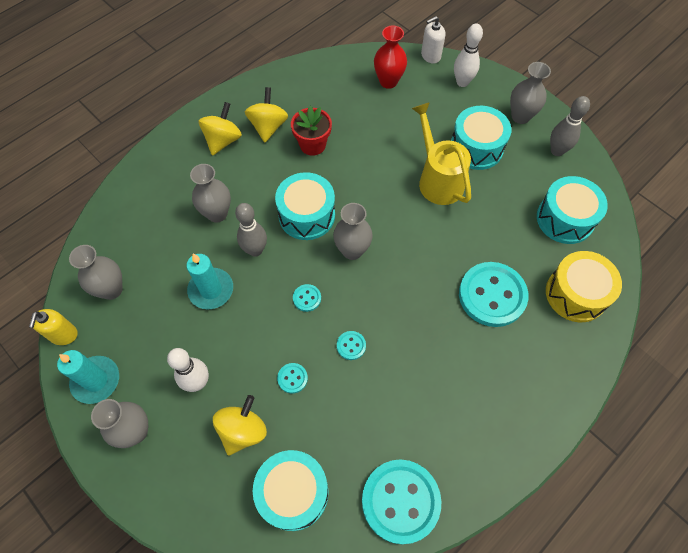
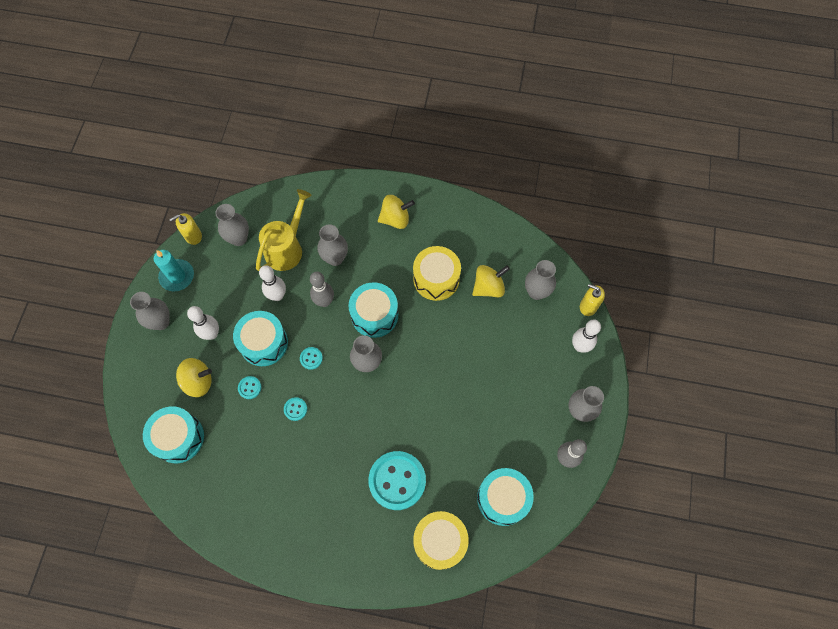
camera: 55 degrees right, 5 degrees up
turquoise candle [186,253,233,309] -> white bowling pin [259,265,286,301]
yellow spinning top [245,87,288,142] -> yellow spinning top moved to [472,265,510,297]
red flower pot [291,106,332,156] -> yellow drum [413,246,461,301]
turquoise button [362,459,442,544] -> none
red vase [374,26,407,89] -> grey vase [525,260,556,300]
yellow watering can [412,102,471,205] -> yellow watering can moved to [256,189,312,271]
white soap dispenser [421,16,446,64] -> yellow soap dispenser [580,284,605,316]
turquoise drum [451,106,511,170] -> turquoise drum moved to [233,311,288,366]

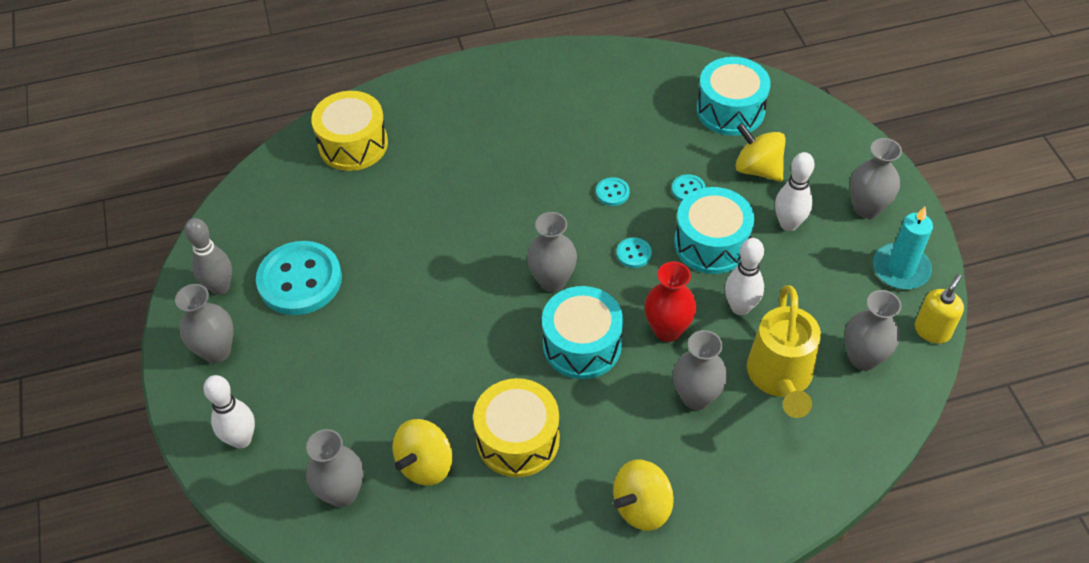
camera: 155 degrees right, 15 degrees down
yellow spinning top [176,358,212,397] -> yellow spinning top turned 75 degrees clockwise [736,123,786,182]
grey bowling pin [310,272,334,307] -> red vase [645,262,697,342]
turquoise button [368,451,426,510] -> turquoise button moved to [256,241,342,315]
turquoise drum [477,468,534,526] -> none
yellow soap dispenser [580,284,605,316] -> none

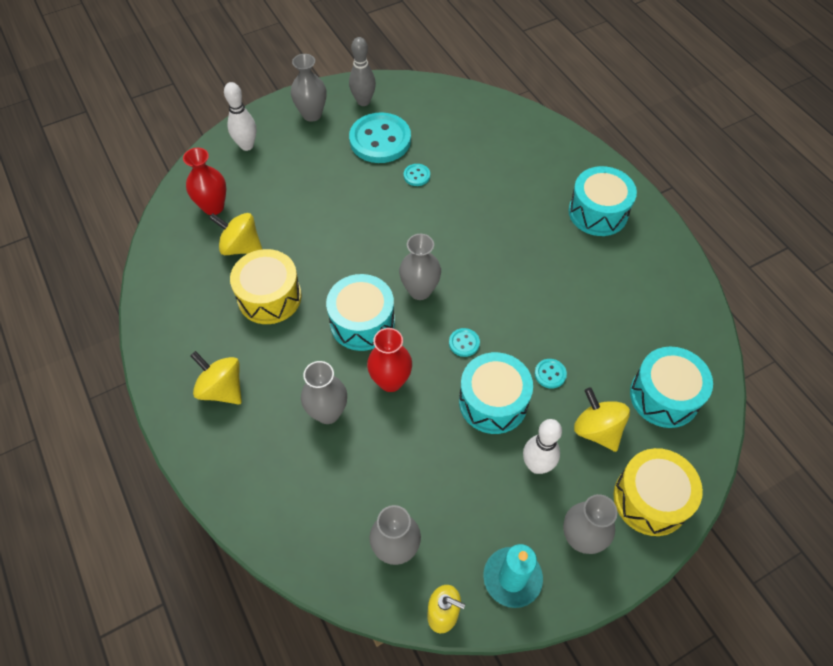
camera: 75 degrees right, 5 degrees up
grey vase [306,429,363,507] -> red vase [183,148,227,215]
yellow drum [311,91,388,171] -> yellow drum moved to [614,448,703,536]
turquoise button [596,177,630,206] -> turquoise button moved to [404,164,430,186]
white bowling pin [725,238,764,315] -> none
yellow spinning top [736,123,786,182] -> yellow spinning top turned 60 degrees counterclockwise [574,387,630,452]
yellow watering can [747,285,821,418] -> none
none -> turquoise drum [569,166,637,236]

